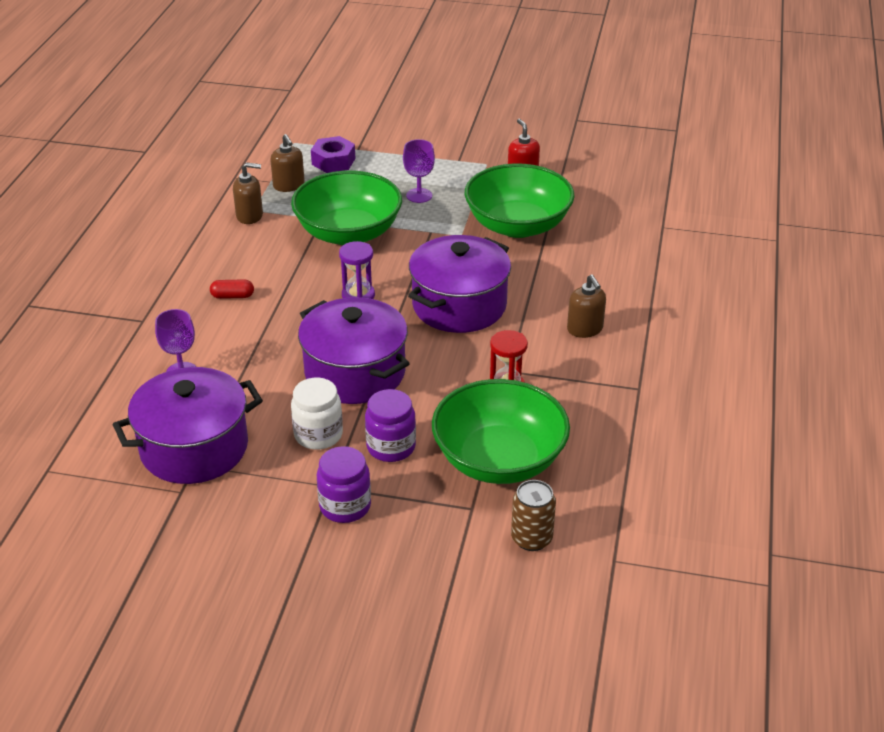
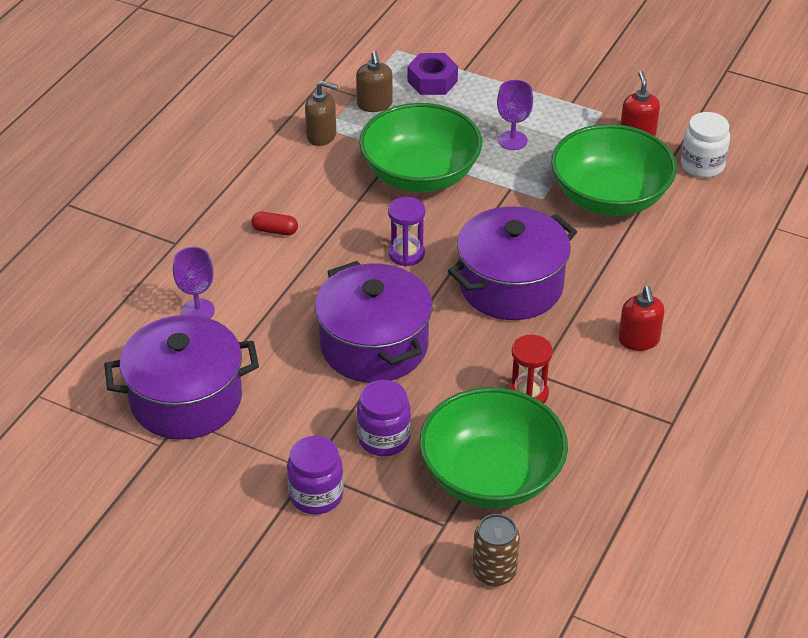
camera: 15 degrees right, 5 degrees up
white jar [291,378,343,450] -> white jar moved to [681,112,730,178]
brown soap dispenser [567,274,606,338] -> red soap dispenser [618,286,665,351]

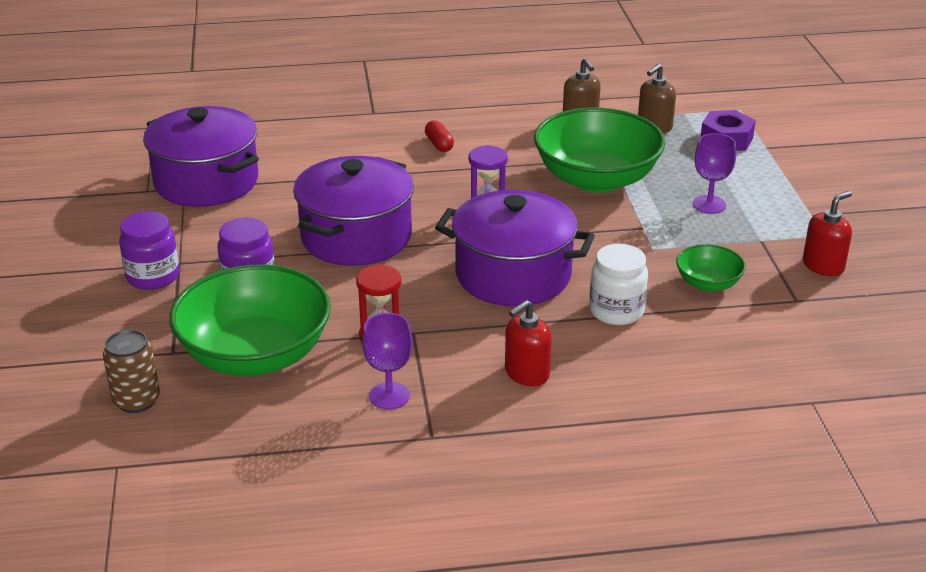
camera: 55 degrees right, 10 degrees down
purple goblet [173,247,215,318] -> purple goblet moved to [362,313,412,409]
green bowl [551,124,677,216] -> green bowl [676,244,746,292], size x0.47
white jar [681,112,730,178] -> white jar moved to [589,244,648,325]

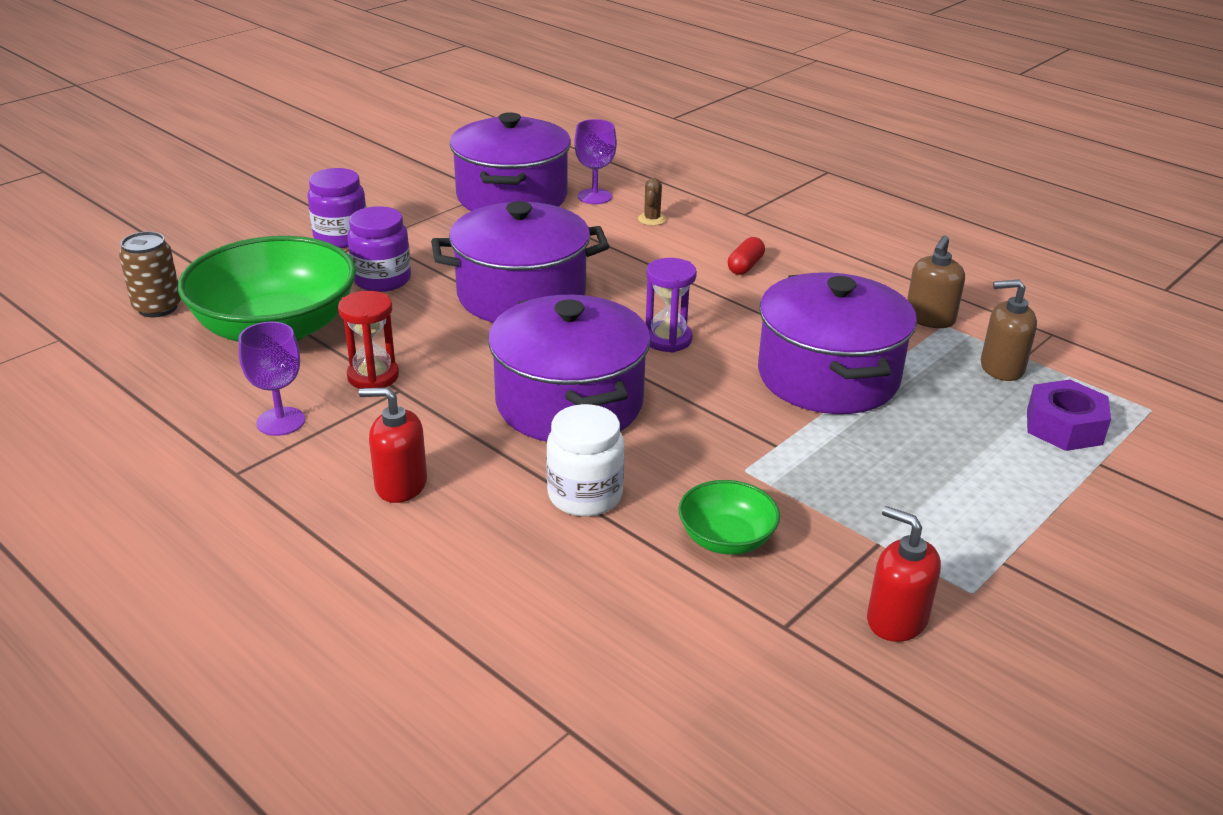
camera: 50 degrees right, 0 degrees up
green bowl [534,108,666,192] -> purple pot [758,272,917,414]
purple goblet [693,133,736,214] -> purple goblet moved to [574,119,617,204]
red soap dispenser [803,191,852,276] -> red soap dispenser turned 150 degrees counterclockwise [867,506,941,642]
none -> brown cactus [638,178,666,226]

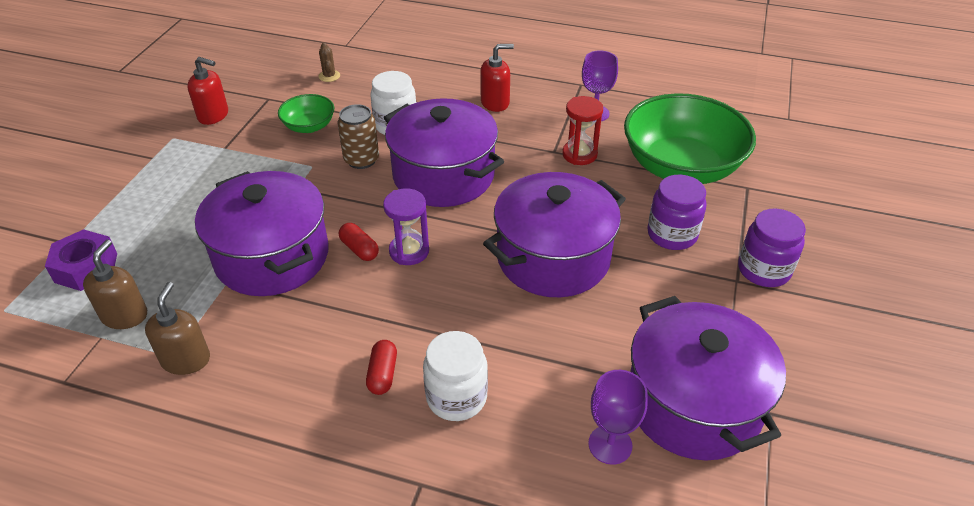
camera: 155 degrees right, 10 degrees up
brown can [119,231,181,317] -> brown can moved to [337,104,379,169]
brown cactus [638,178,666,226] -> brown cactus moved to [319,42,340,82]
brown soap dispenser [981,279,1037,381] -> brown soap dispenser turned 60 degrees counterclockwise [83,240,147,329]
none -> red capsule [339,223,379,261]
none -> white jar [423,331,488,421]

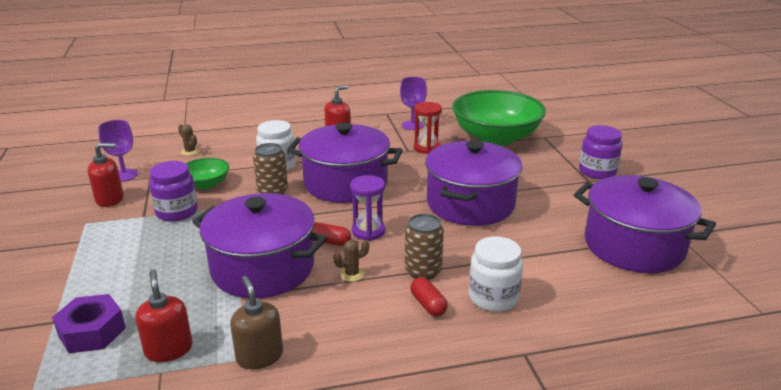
camera: 30 degrees left, 15 degrees down
brown soap dispenser [83,240,147,329] -> red soap dispenser [135,269,192,362]
purple goblet [588,370,648,465] -> purple goblet moved to [98,120,138,181]
purple jar [647,175,706,250] -> purple jar moved to [149,161,198,222]
none -> brown cactus [333,240,369,282]
none -> brown can [405,214,444,280]

